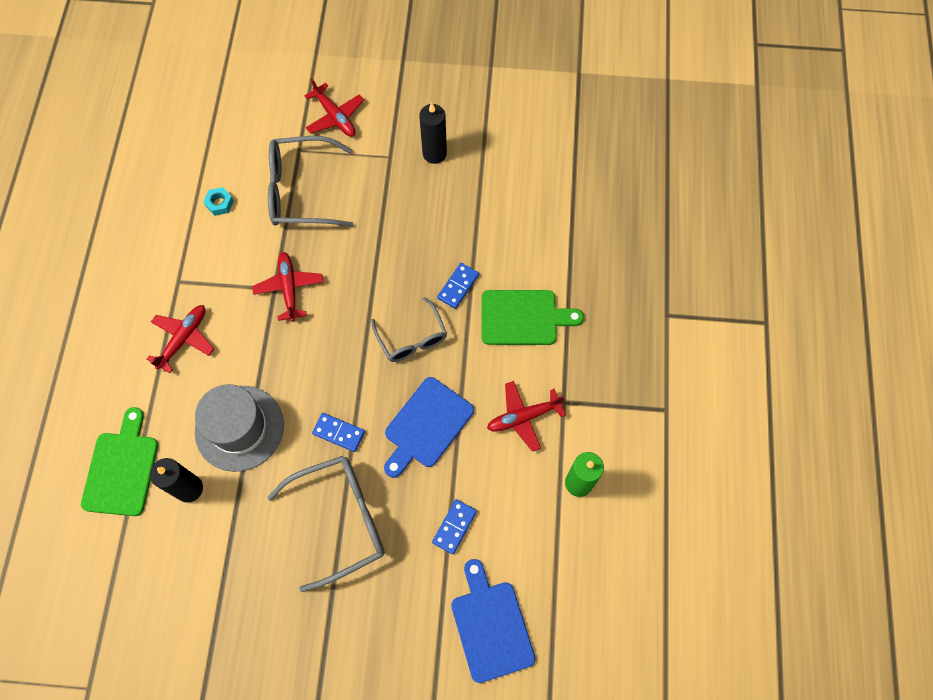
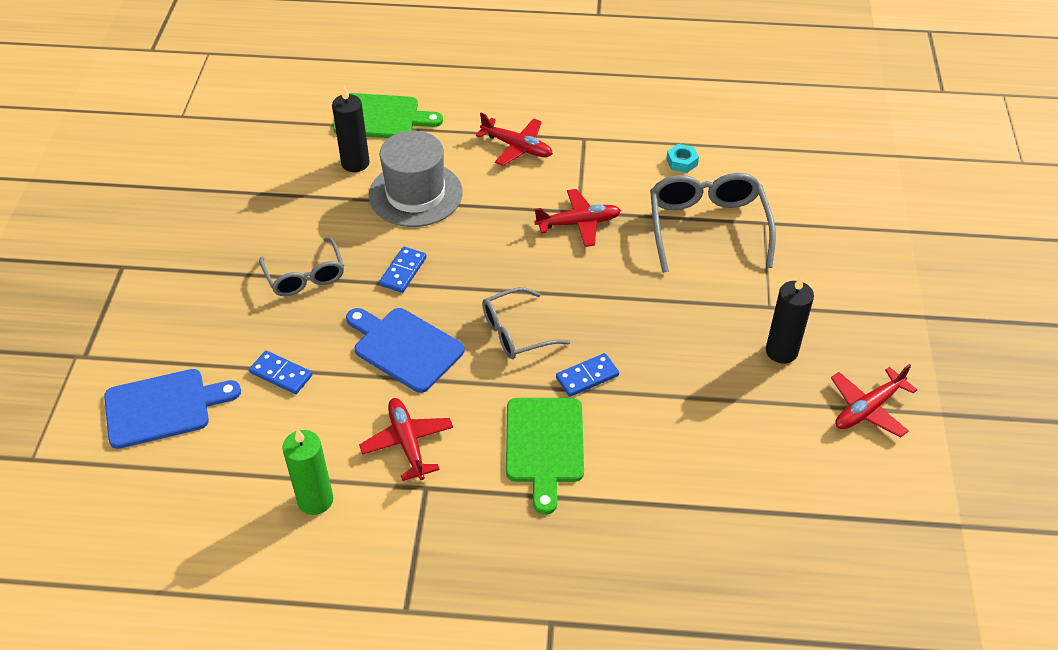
camera: 90 degrees right, 20 degrees down
grey glasses [267,456,385,592] -> grey glasses [259,238,344,296], size x0.63
red plane [305,79,364,137] -> red plane moved to [831,364,917,437]
blue domino [437,263,479,309] -> blue domino turned 60 degrees counterclockwise [556,353,619,397]

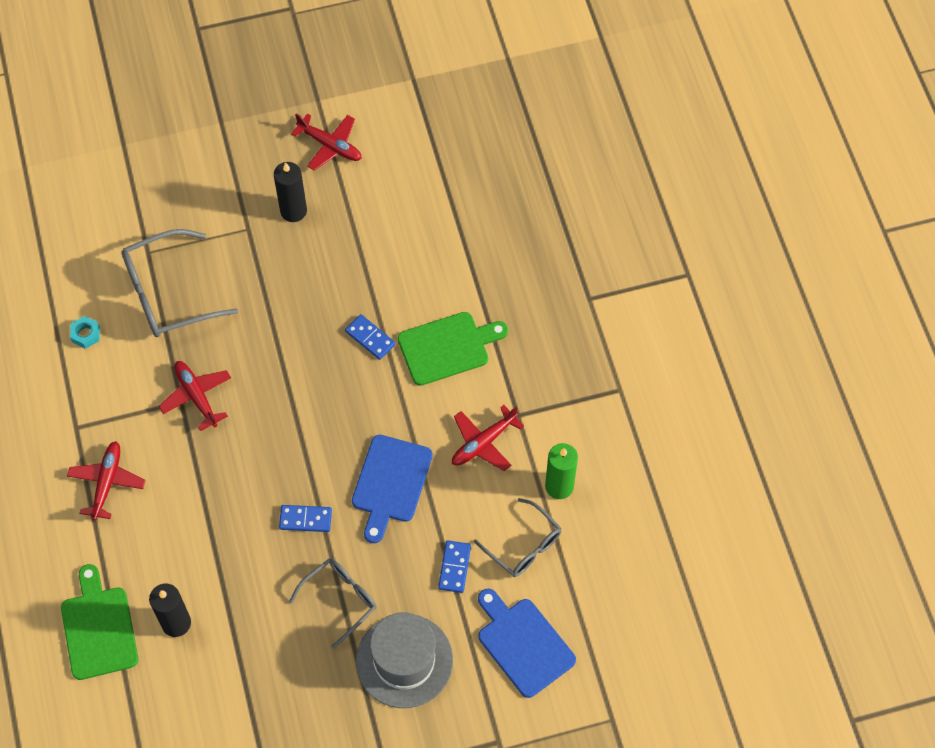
camera: 110 degrees left, 15 degrees up
grey hat [369,131,463,227] -> grey hat moved to [356,613,453,708]
grey glasses [482,287,570,359] -> grey glasses moved to [474,498,561,577]

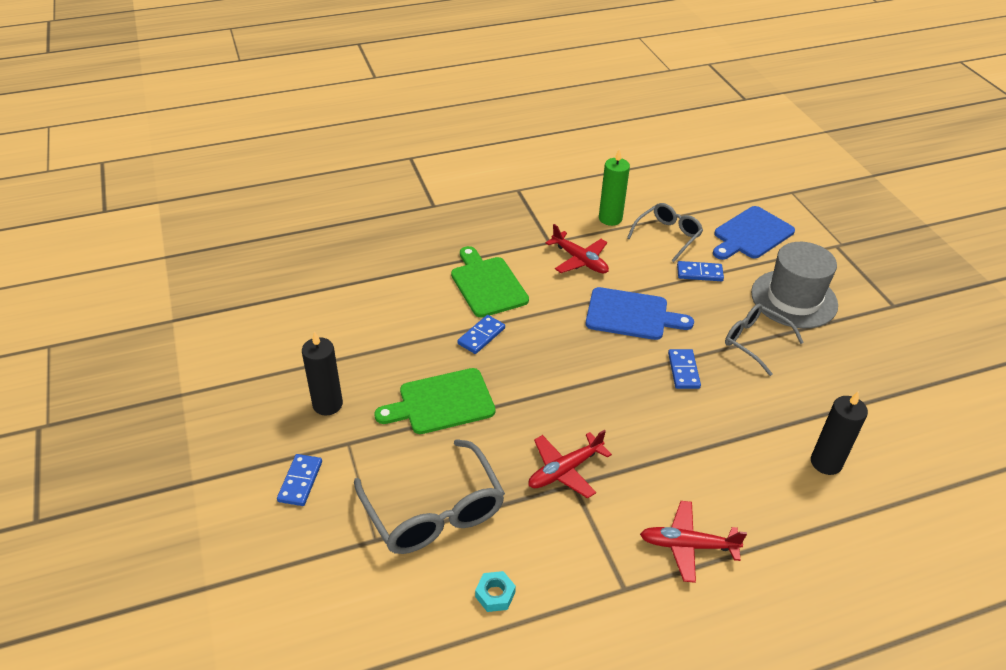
camera: 95 degrees left, 20 degrees down
green cutting board [61,564,138,680] -> green cutting board moved to [374,368,496,434]
red plane [291,113,362,171] -> none
none -> blue domino [277,454,322,506]

